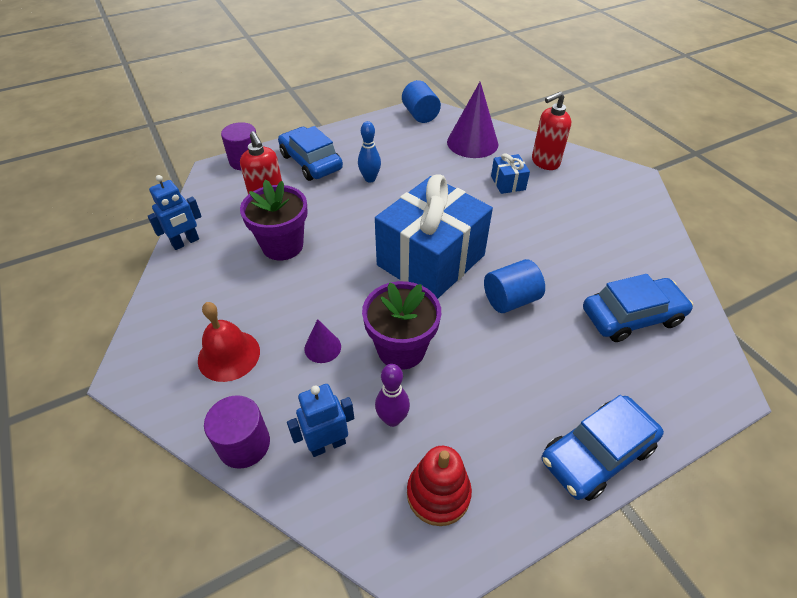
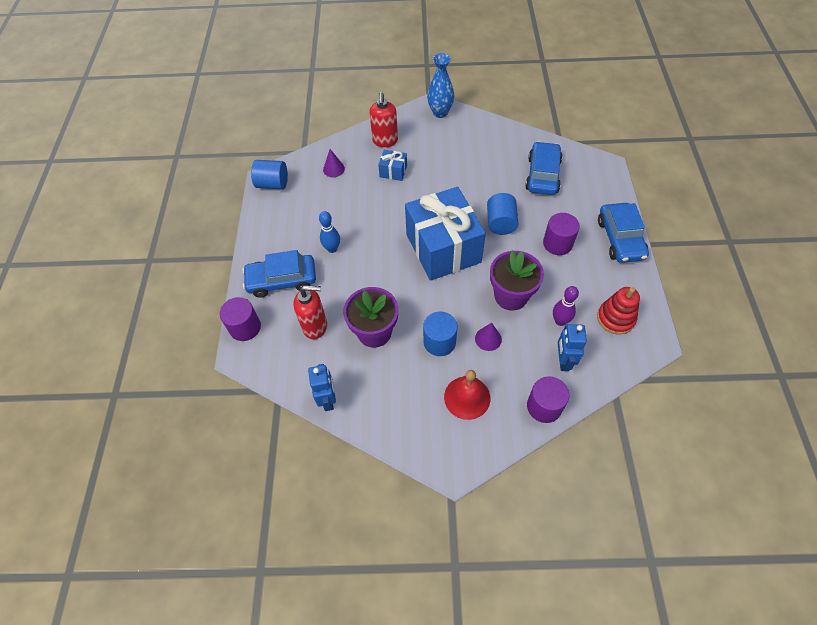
camera: 60 degrees left, 10 degrees up
purple cone [447,82,498,158] -> purple cone [323,149,345,177], size x0.50
none -> blue cylinder [423,312,457,356]
none -> blue vase [427,53,454,118]
none -> purple cylinder [543,213,580,255]

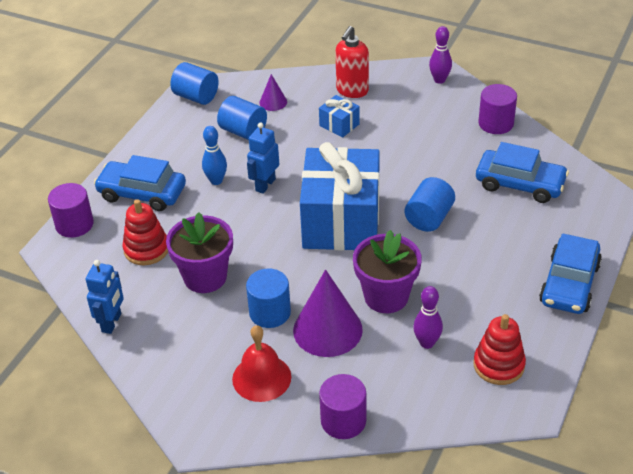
camera: 25 degrees right, 15 degrees down
red soap dispenser [293,285,327,339] -> red stacking toy [122,199,168,265]
blue vase [427,53,454,118] -> purple bowling pin [429,26,452,84]
purple cone [475,323,502,351] -> purple cone [293,270,363,357], size x2.01
blue car [525,141,563,195] -> blue car turned 75 degrees clockwise [476,142,569,203]
purple cylinder [543,213,580,255] -> purple cylinder moved to [478,84,517,134]
blue robot [558,324,587,371] -> blue robot moved to [247,122,279,194]
none -> blue cylinder [217,96,267,140]

